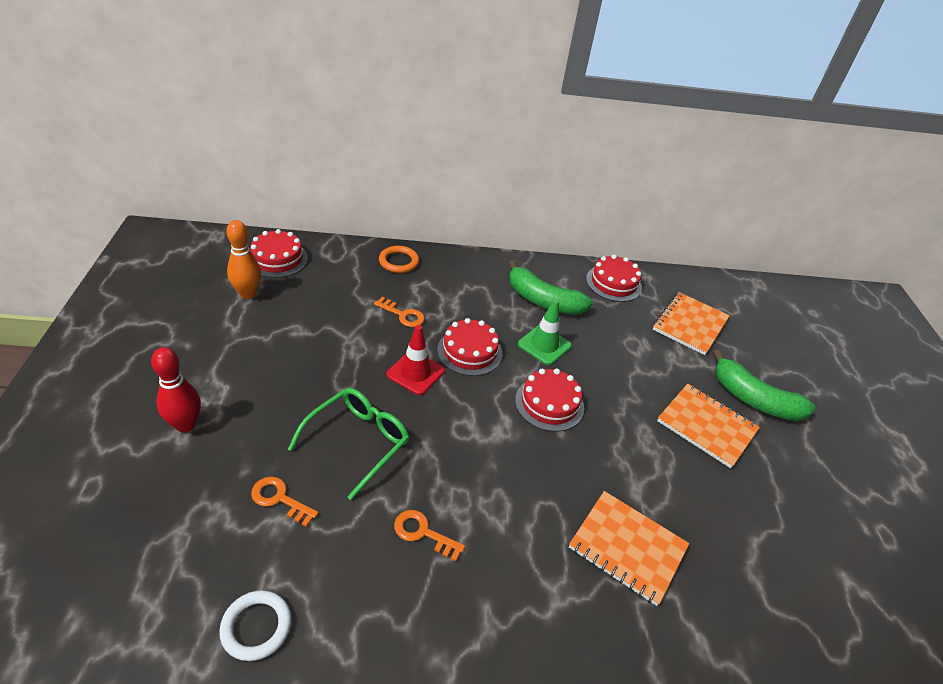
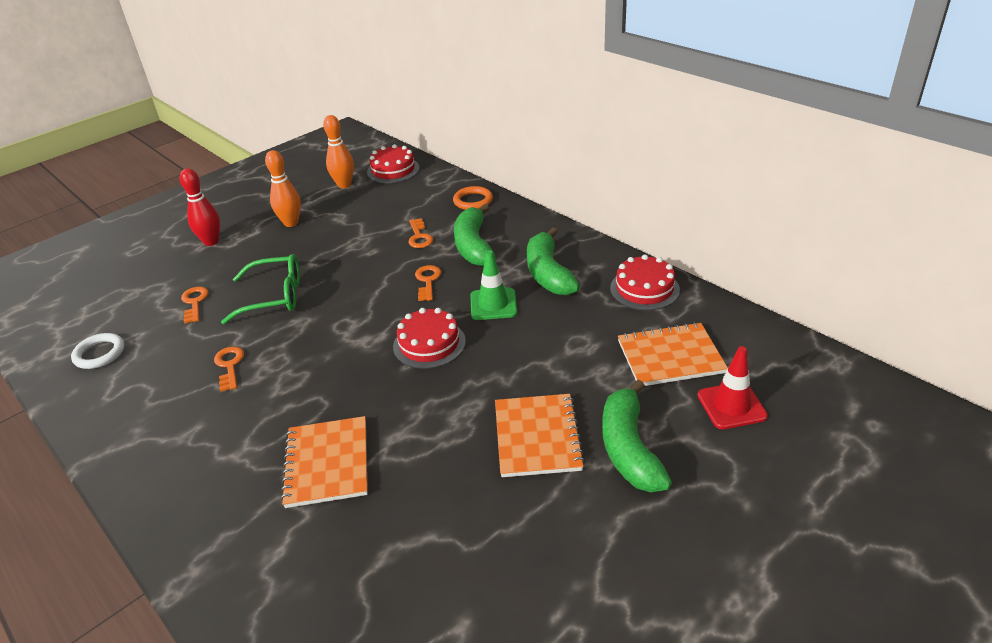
camera: 55 degrees right, 5 degrees down
red traffic cone [386,325,445,395] -> red traffic cone moved to [697,346,768,429]
red cake [437,318,502,376] -> orange key [415,265,441,301]
none -> orange bowling pin [265,150,301,227]
none -> green banana [454,204,496,266]

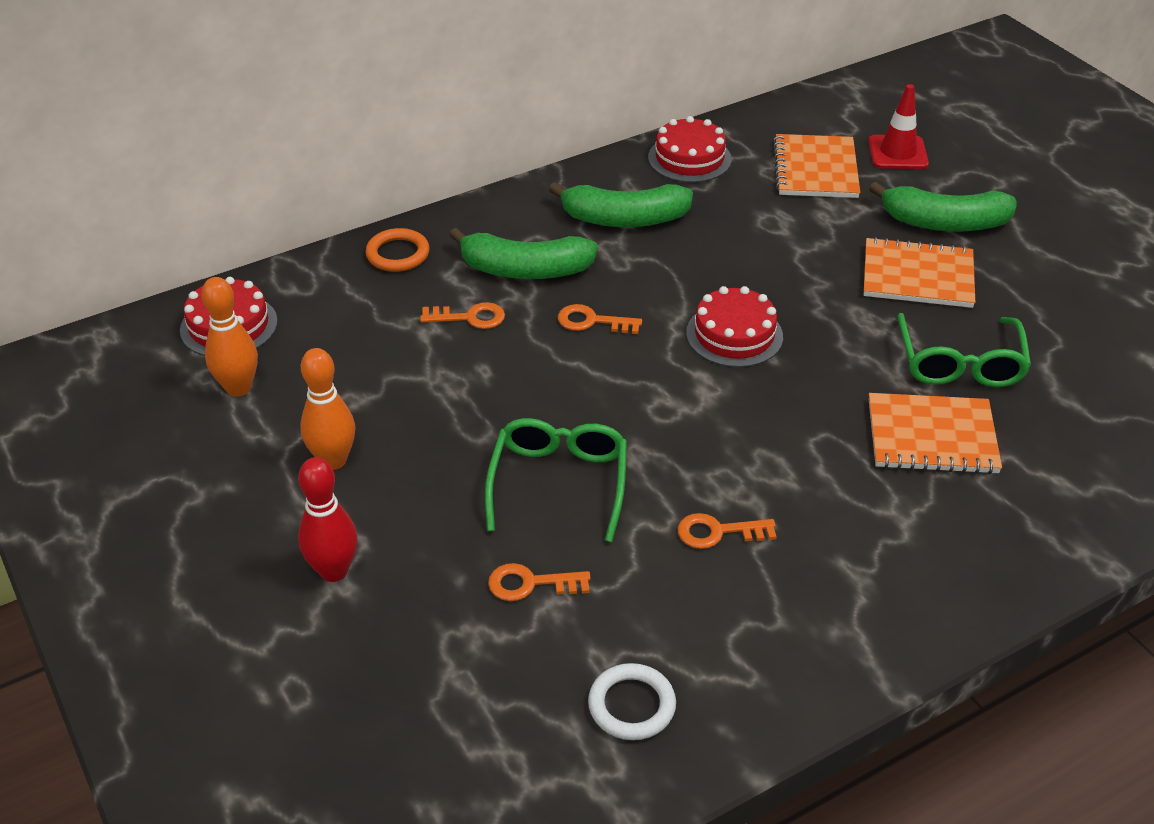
camera: 80 degrees left, 5 degrees up
green traffic cone [470,250,517,320] -> none
none -> green glasses [897,313,1031,387]

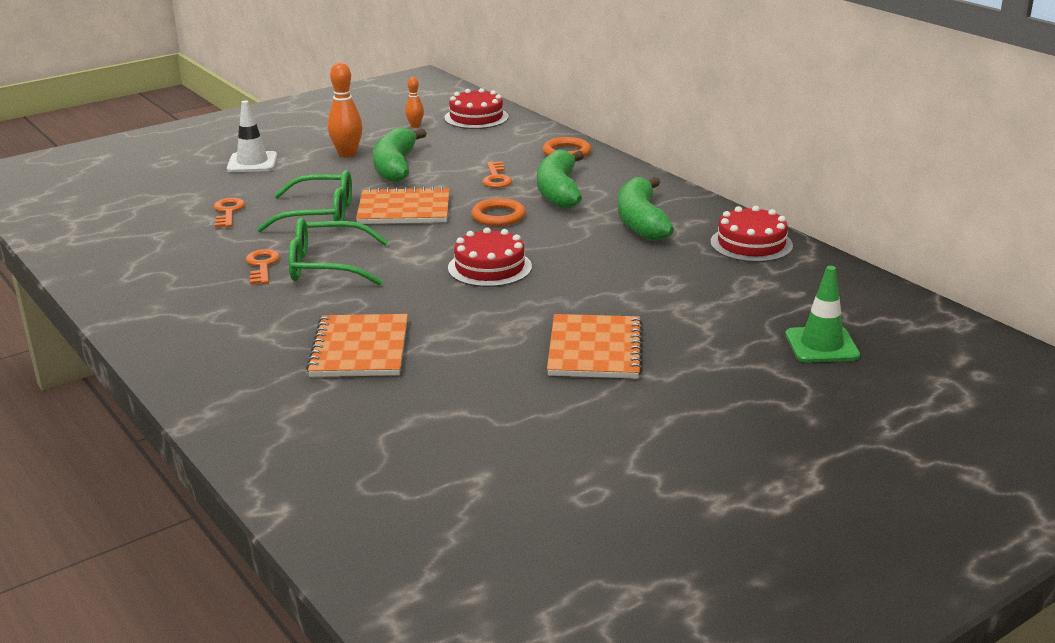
camera: 85 degrees right, 15 degrees down
orange bowling pin [201,277,258,397] -> orange bowling pin [405,77,424,128], size x0.57
red bowling pin [298,457,358,582] -> white traffic cone [227,101,278,172]
orange key [558,304,642,334] -> orange ring [471,198,526,226]
white ring [588,663,676,740] -> none
orange notebook [773,134,860,198] -> orange notebook moved to [356,186,449,224]
red traffic cone [868,84,929,169] -> green traffic cone [785,266,860,363]
green banana [869,181,1017,232] -> green banana moved to [373,127,427,182]
green glasses [897,313,1031,387] -> green glasses moved to [288,218,389,285]

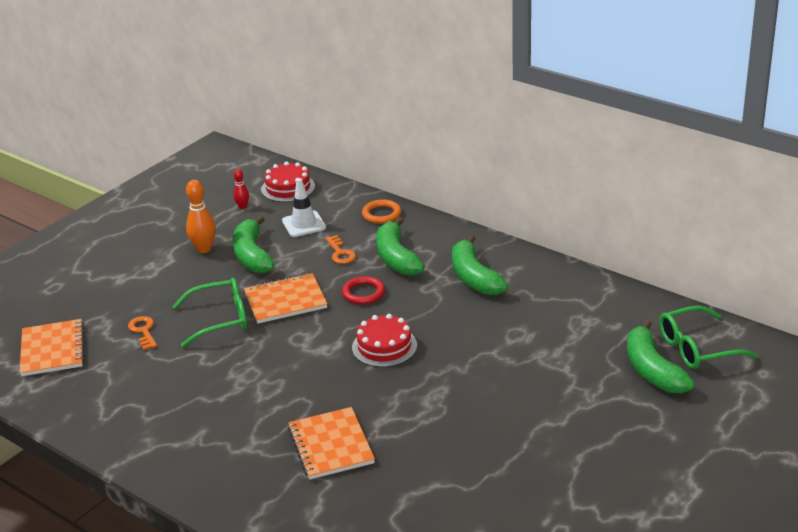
camera: 15 degrees left, 5 degrees up
white traffic cone [227,101,278,172] -> white traffic cone moved to [282,178,326,237]
orange key [246,249,280,285] -> none
green glasses [288,218,389,285] -> green glasses moved to [659,306,759,369]
orange bowling pin [405,77,424,128] -> red bowling pin [233,169,249,209]
orange ring [471,198,526,226] -> red ring [342,276,385,305]
orange notebook [547,314,643,379] -> orange notebook moved to [20,319,85,376]
red cake [711,206,793,262] -> none
green traffic cone [785,266,860,363] -> green banana [627,320,694,393]

